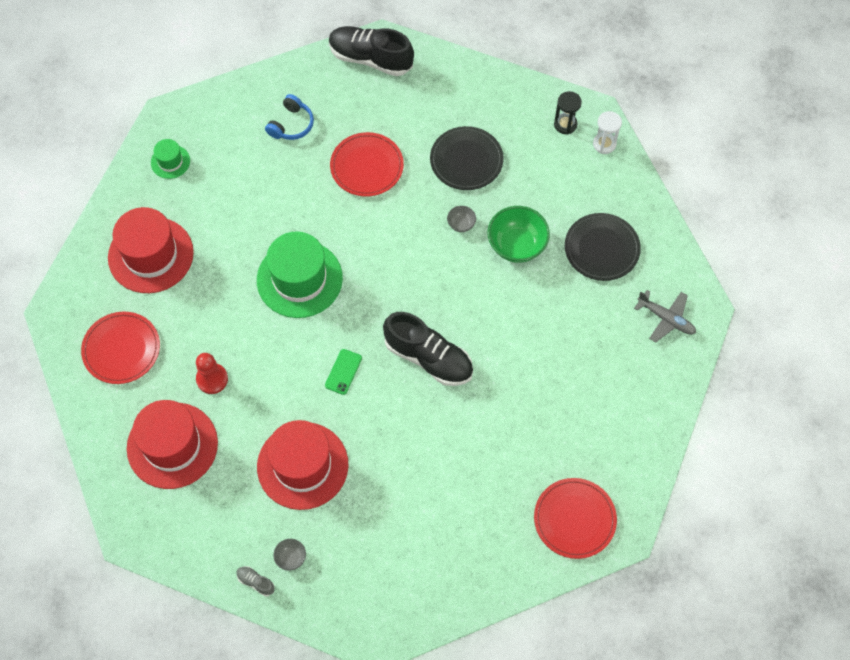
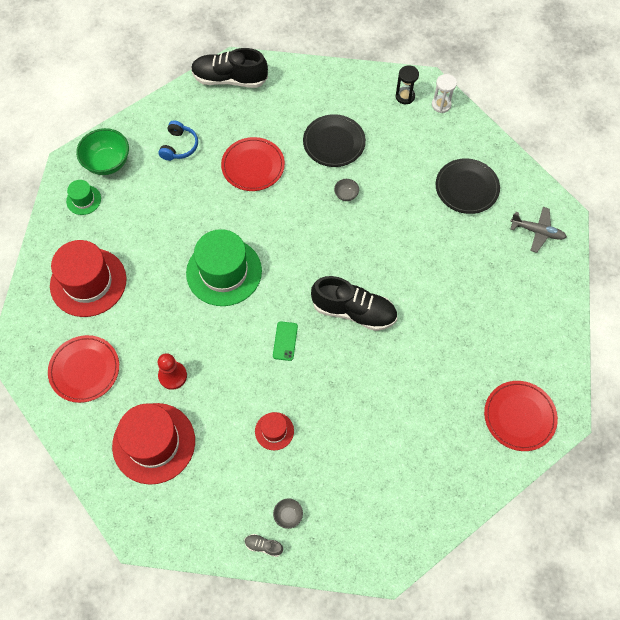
camera: 15 degrees left, 0 degrees up
red hat [257,420,348,510] -> red hat [255,412,294,450], size x0.48
green bowl [487,206,550,263] -> green bowl moved to [76,128,129,175]

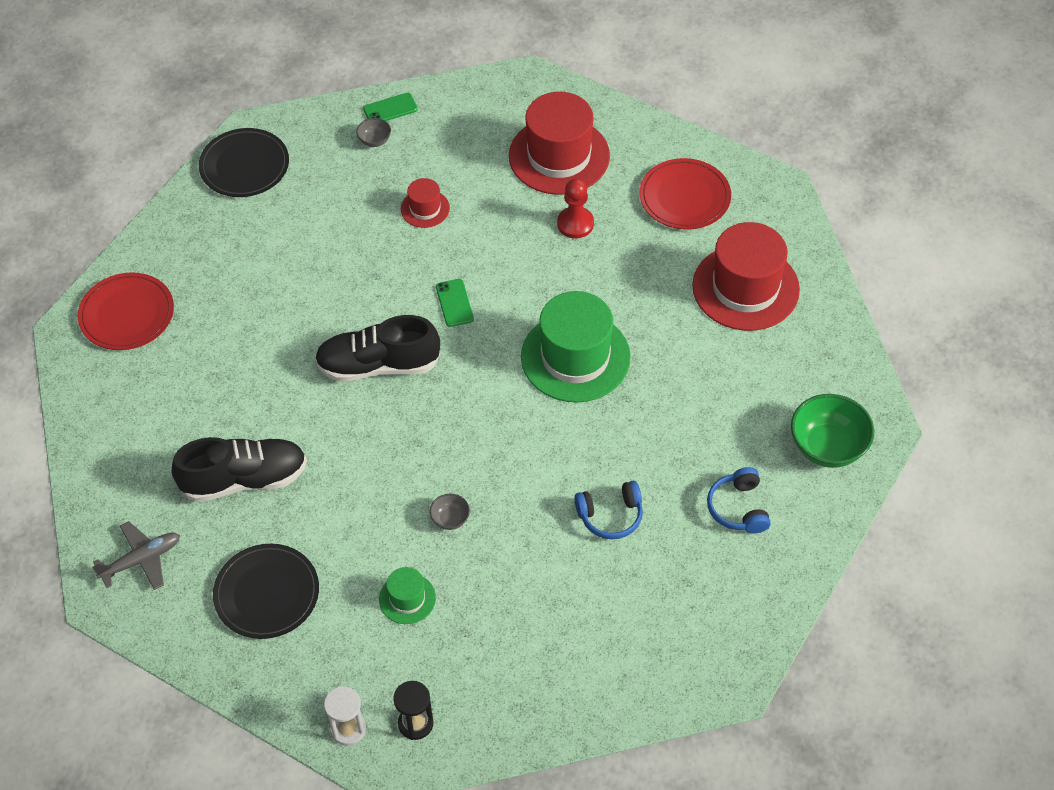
camera: 160 degrees right, 10 degrees down
green hat [66,180,101,215] -> green hat moved to [379,567,436,624]
black shoe [191,48,268,88] -> black shoe moved to [172,437,307,502]
red plate [221,137,285,191] -> blue headphones [574,481,643,539]
grey shoe [245,534,283,557] -> green phone [363,93,418,121]
black plate [303,114,366,167] -> black plate moved to [199,128,289,197]
grey plane [511,207,567,253] -> grey plane turned 150 degrees clockwise [93,521,180,590]

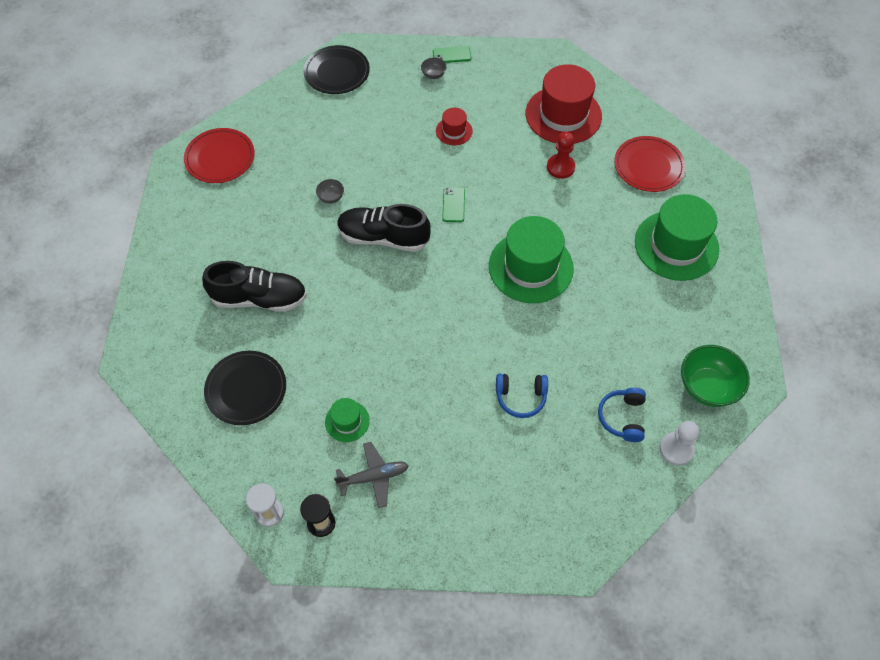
camera: 15 degrees right, 5 degrees up
grey plane [93,521,180,590] -> grey plane moved to [334,442,409,508]
grey bowl [430,494,470,530] -> grey bowl moved to [316,179,344,204]
red hat [692,222,800,331] -> green hat [635,194,719,281]
none -> white pawn [660,421,699,466]

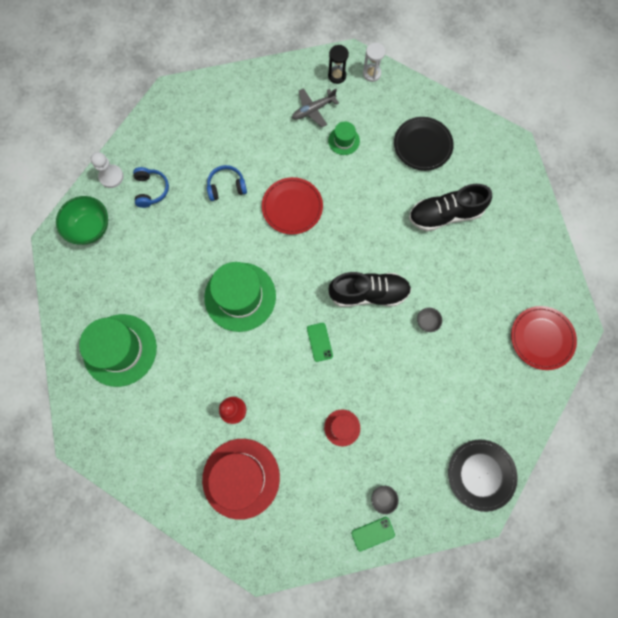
camera: 165 degrees right, 15 degrees up
red plate [614,136,686,192] -> red plate moved to [262,177,323,235]

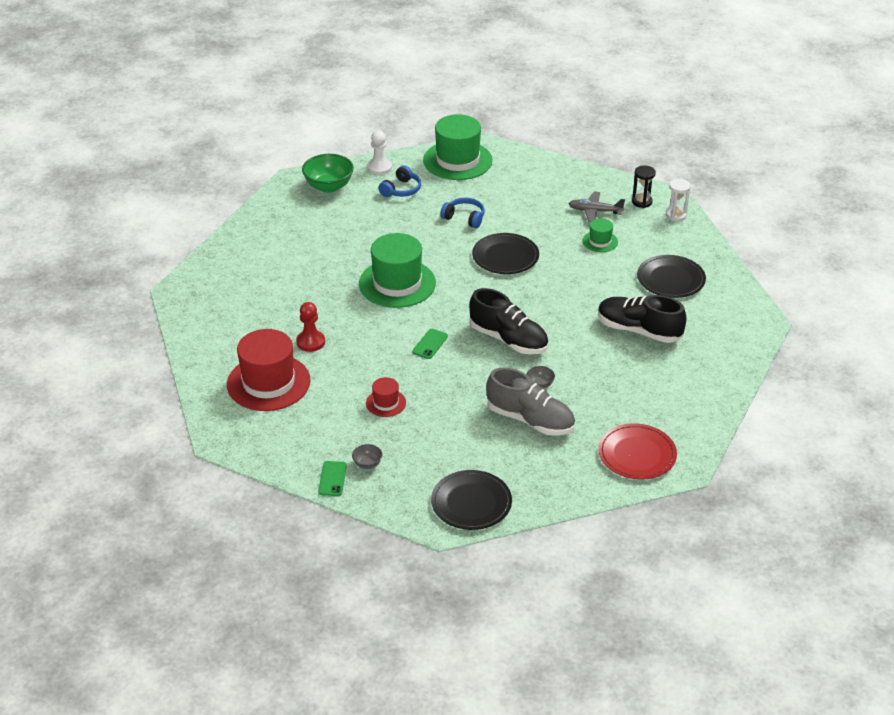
camera: 40 degrees right, 35 degrees down
green hat [79,314,157,387] -> green hat moved to [423,114,493,180]
red plate [262,177,323,235] -> black plate [472,233,539,274]
green phone [351,517,395,551] -> green phone turned 75 degrees clockwise [318,461,347,496]
none -> grey shoe [486,367,575,436]

